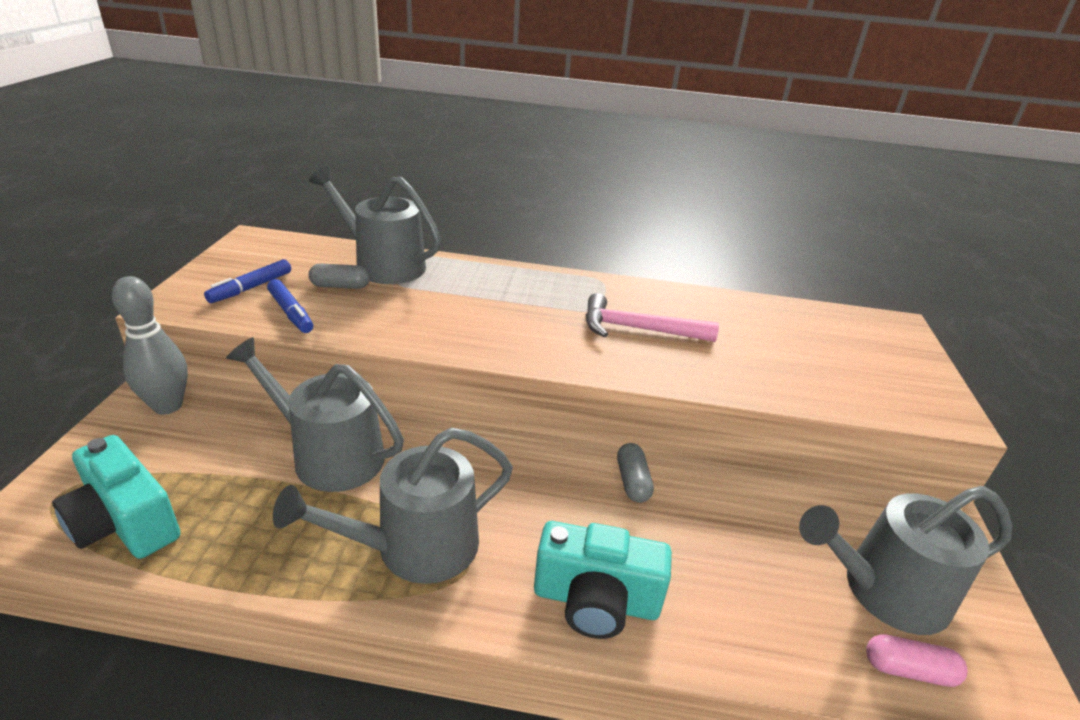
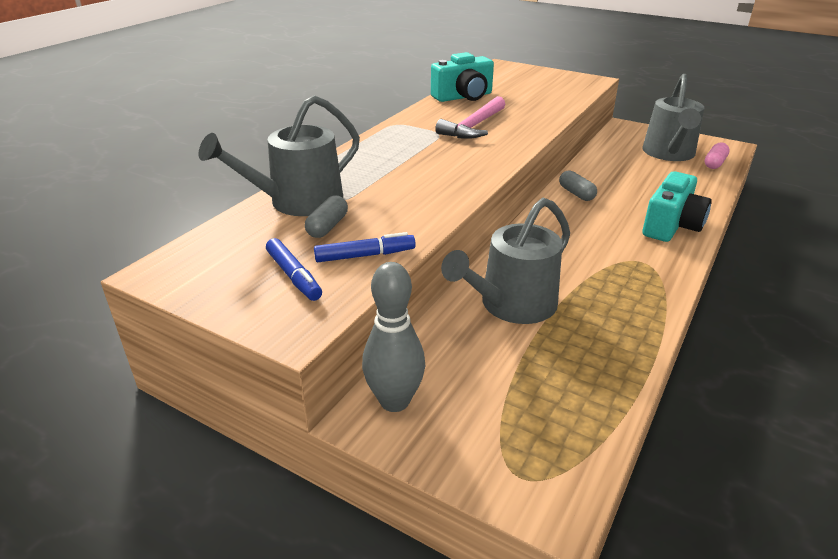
camera: 65 degrees left, 0 degrees up
turquoise camera [52,435,181,559] -> turquoise camera moved to [431,52,494,102]
grey watering can [273,428,513,584] -> none
grey capsule [617,443,654,503] -> grey capsule turned 45 degrees clockwise [559,170,597,201]

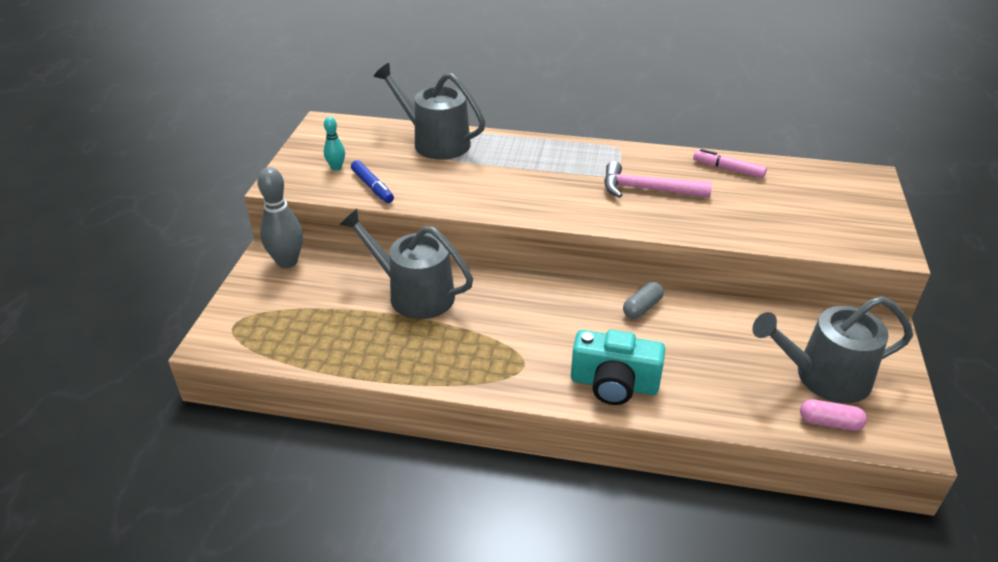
camera: 70 degrees right, 5 degrees up
blue marker [266,238,322,301] -> turquoise bowling pin [324,117,345,171]
grey capsule [305,195,348,238] -> none
turquoise camera [431,52,494,102] -> pink marker [693,149,767,179]

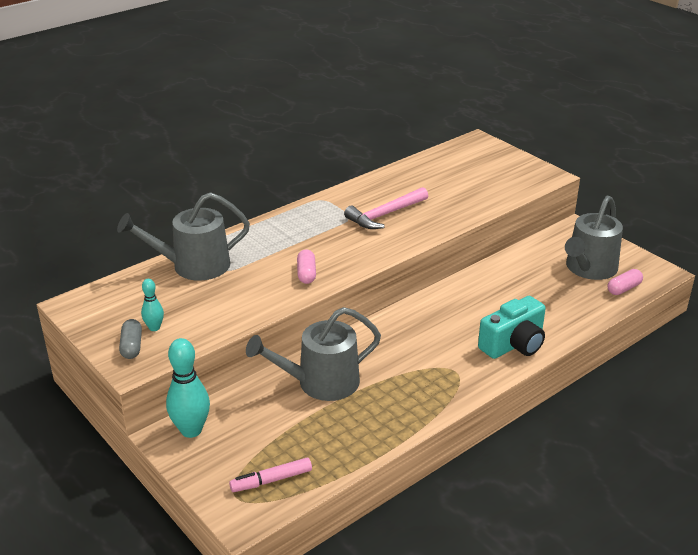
camera: 50 degrees left, 5 degrees down
grey bowling pin [257,167,303,268] -> turquoise bowling pin [166,338,210,438]
blue marker [351,160,394,203] -> none
grey capsule [623,282,664,319] -> grey capsule moved to [119,319,142,359]
pink marker [693,149,767,179] -> pink marker moved to [229,458,312,492]
none -> pink capsule [297,249,316,284]

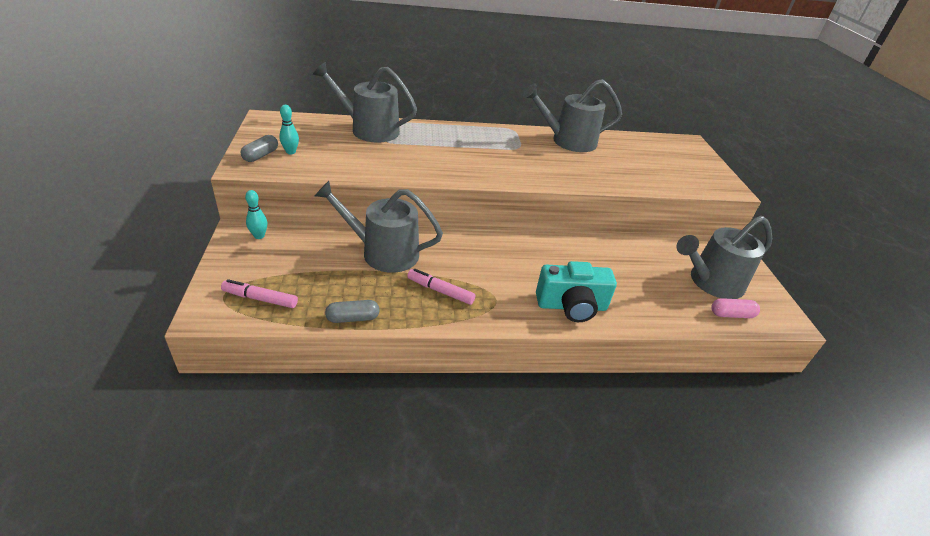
camera: 30 degrees right, 5 degrees up
turquoise bowling pin [166,338,210,438] -> turquoise bowling pin [245,190,267,239], size x0.54
pink capsule [297,249,316,284] -> none
pink hammer [344,187,428,229] -> none
none -> grey capsule [325,300,380,323]
none -> pink marker [407,269,476,305]
none -> grey watering can [523,79,622,152]

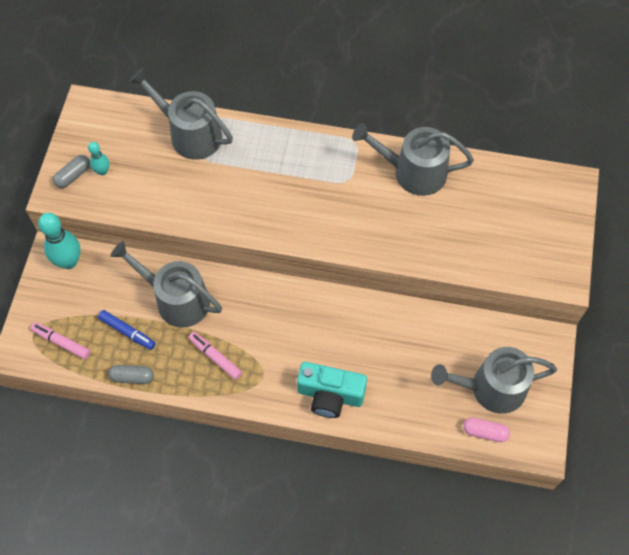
camera: 20 degrees right, 25 degrees up
turquoise bowling pin [245,190,267,239] -> turquoise bowling pin [38,213,81,269], size x1.85
none -> blue marker [98,310,156,350]

